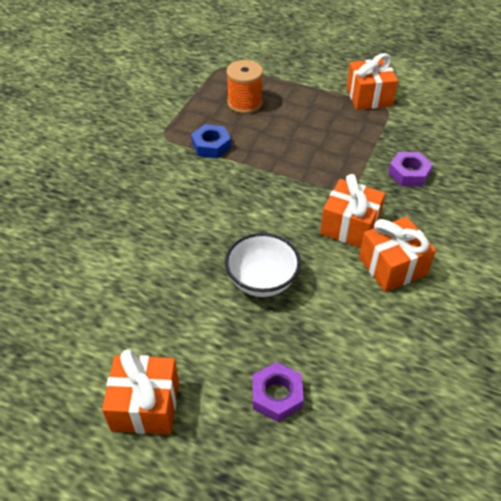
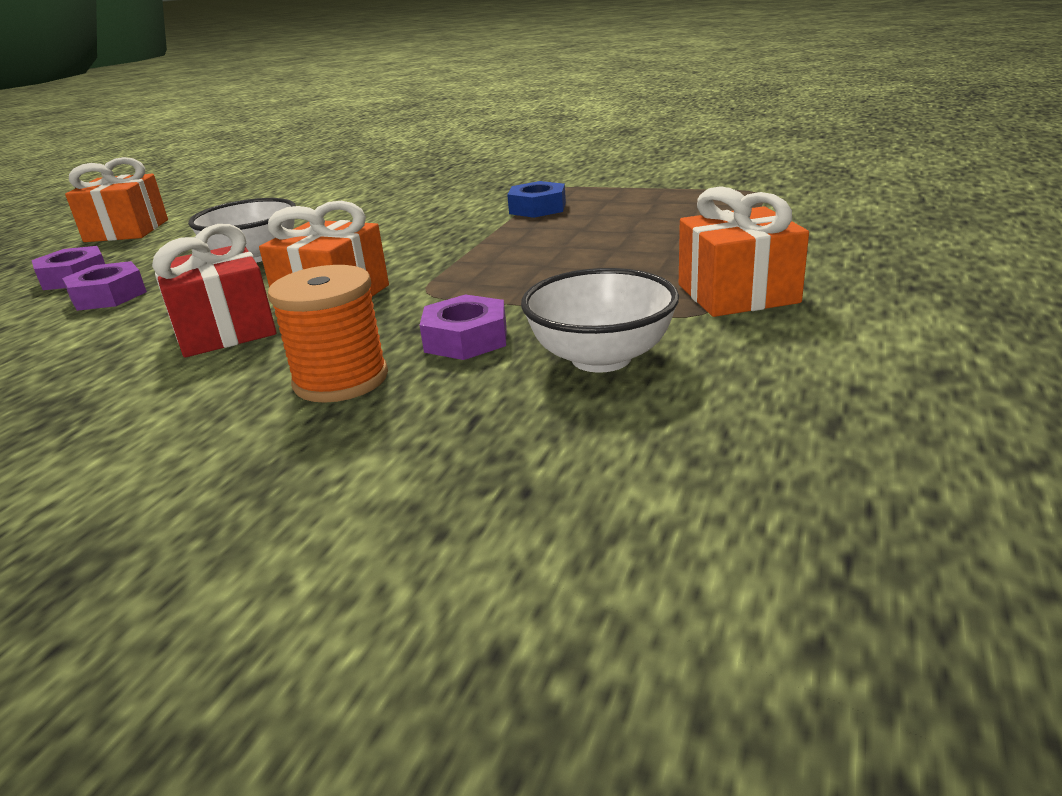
camera: 90 degrees right, 20 degrees down
orange spool [226,60,263,114] -> orange spool moved to [268,265,388,403]
orange gift [359,217,436,292] -> red gift [152,224,276,357]
none -> purple nut [62,261,147,311]
none -> white bowl [521,268,679,373]

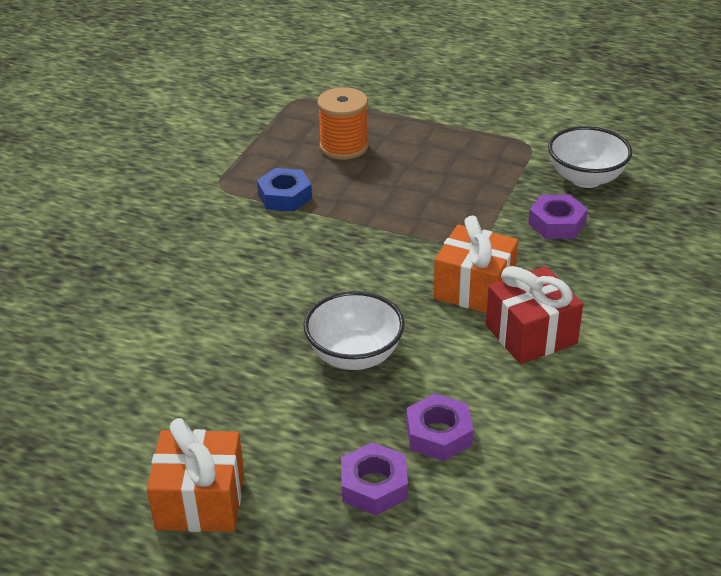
camera: 90 degrees left, 10 degrees up
orange spool [268,265,388,403] -> orange spool moved to [317,87,368,160]
orange gift [679,186,809,317] -> none

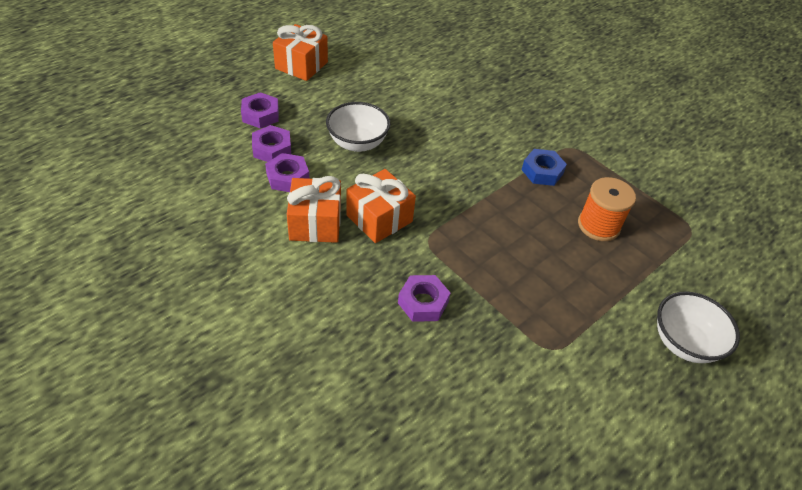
camera: 110 degrees right, 10 degrees up
red gift [486,266,583,364] -> orange gift [287,176,341,243]
white bowl [548,126,632,188] -> white bowl moved to [657,292,740,363]
none -> purple nut [265,153,309,192]

